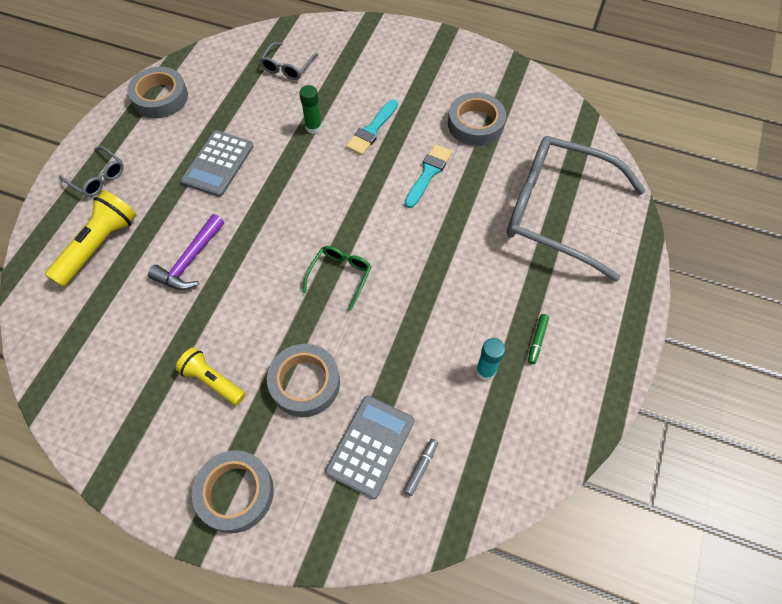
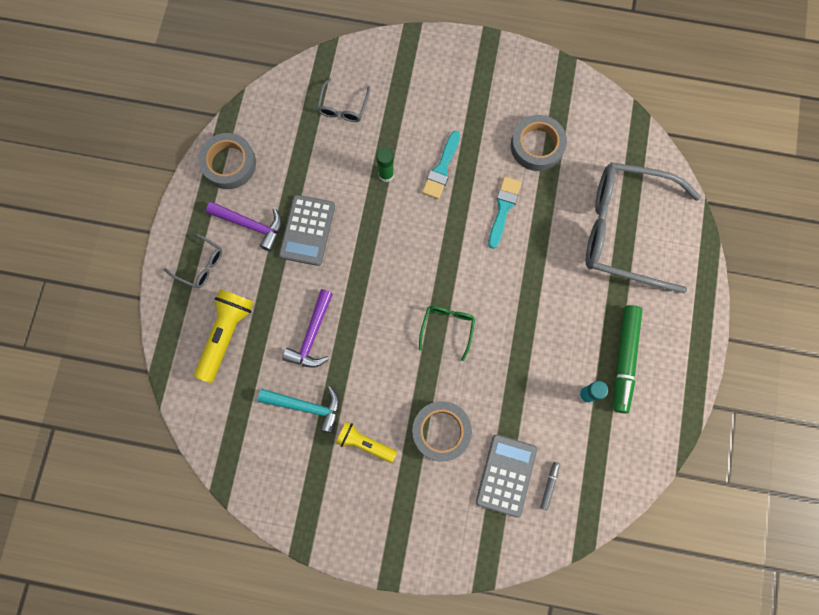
camera: 10 degrees left, 15 degrees up
grey tape [192,450,274,533] -> none
green marker [528,314,549,364] -> green marker [613,305,642,414], size x2.32
none -> purple hammer [206,201,282,251]
none -> turquoise hammer [258,386,340,433]

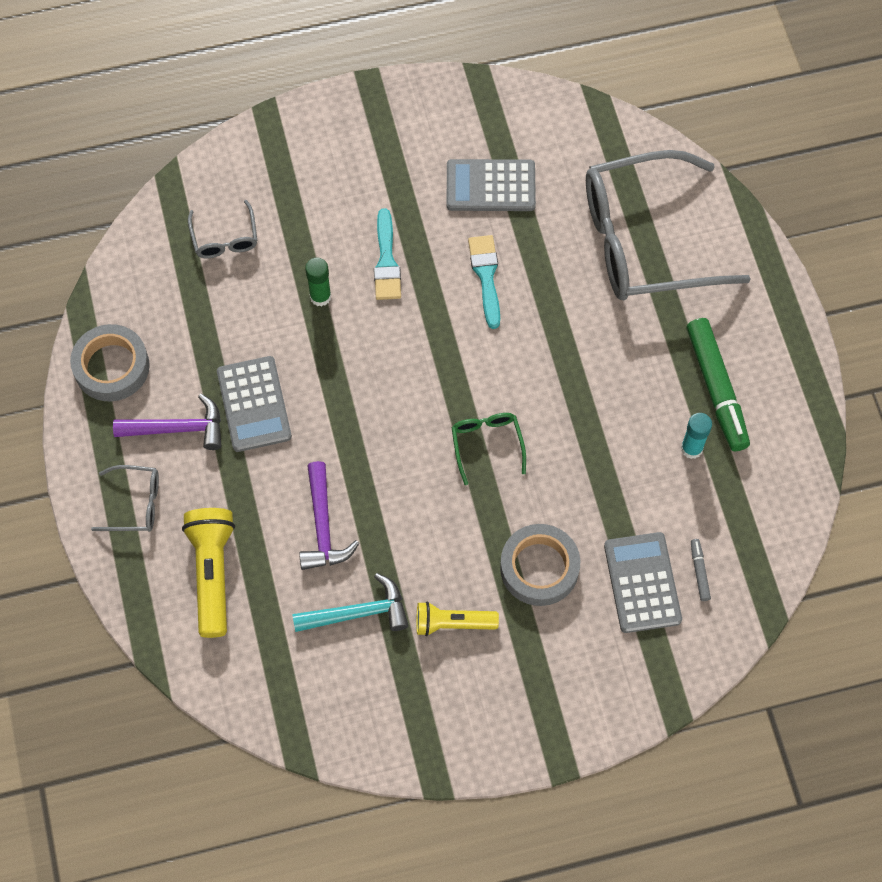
camera: 25 degrees left, 10 degrees down
grey tape [511,115,567,171] -> grey calculator [447,159,536,211]

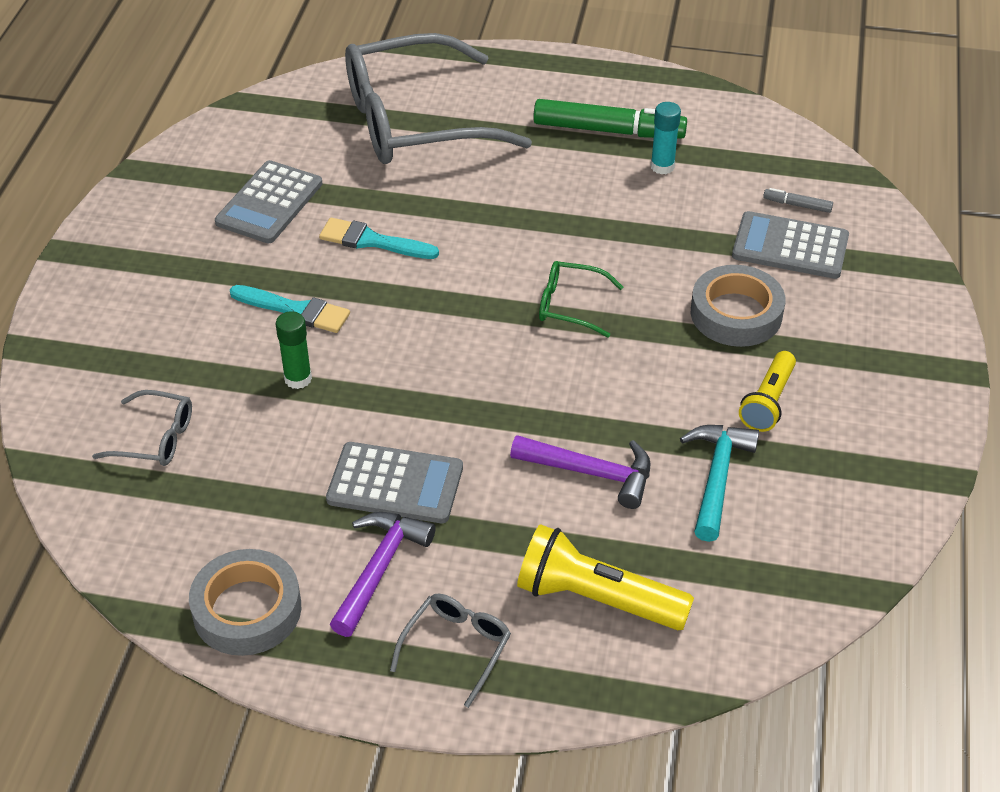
camera: 65 degrees left, 20 degrees down
grey glasses [586,150,750,300] -> grey glasses turned 60 degrees clockwise [345,33,532,164]

